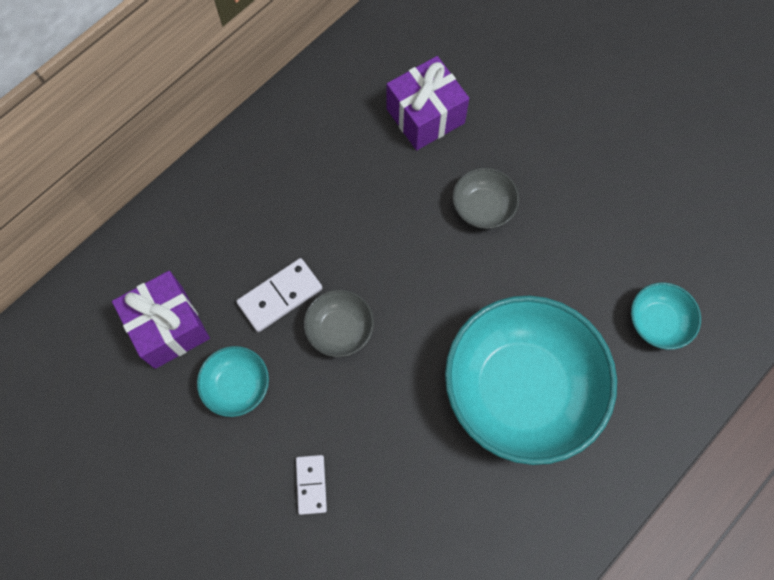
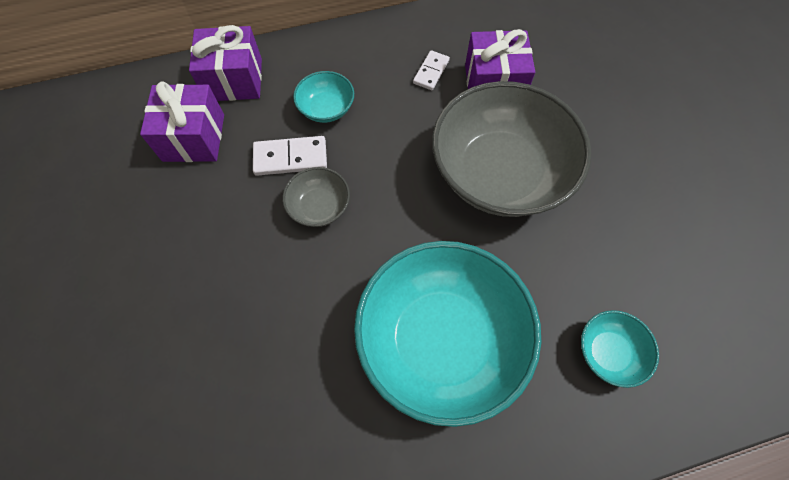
camera: 30 degrees right, 5 degrees down
turquoise bowl [197,346,269,417] -> turquoise bowl moved to [293,71,354,123]
white domino [296,455,327,515] -> white domino moved to [413,50,450,90]
grey bowl [453,168,519,229] -> grey bowl [432,81,591,217], size x2.29
none -> purple gift [189,25,262,101]

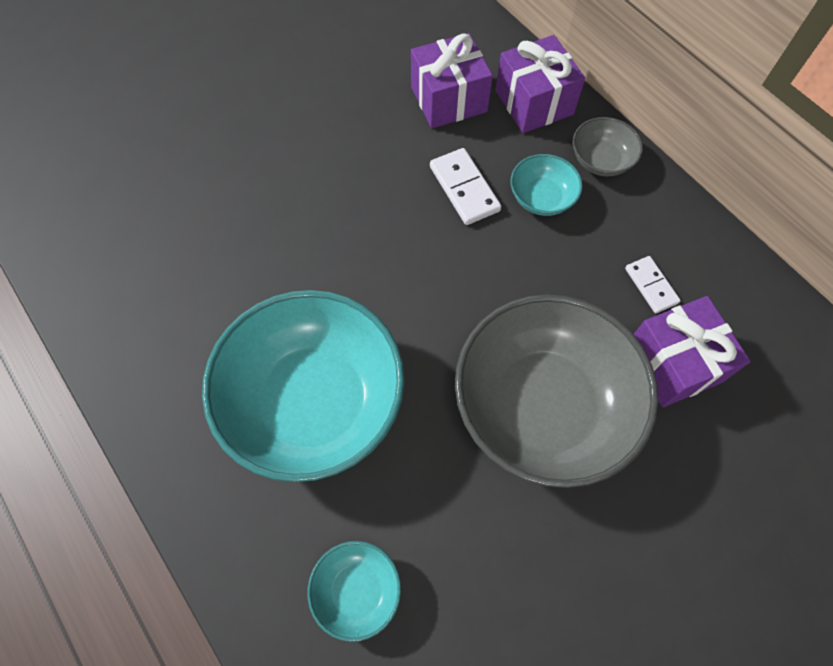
camera: 70 degrees right, 0 degrees up
grey bowl [283,167,350,227] -> grey bowl moved to [573,117,643,176]
white domino [413,50,450,90] -> white domino turned 60 degrees clockwise [625,256,681,313]

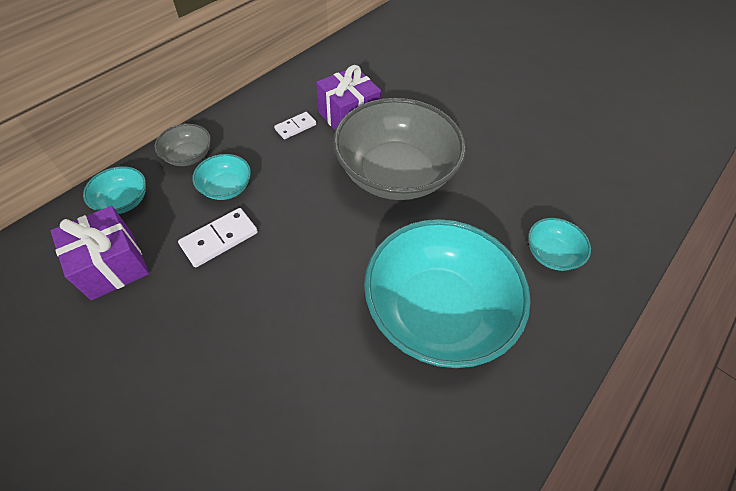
camera: 105 degrees left, 10 degrees down
purple gift [495,35,585,133] -> turquoise bowl [83,166,146,214]

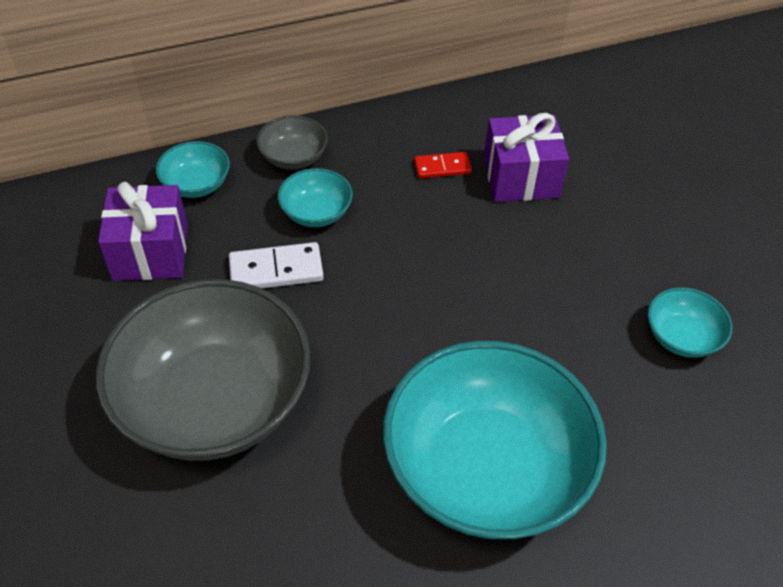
camera: 30 degrees right, 5 degrees down
white domino [274,112,316,139] -> red domino [414,152,472,179]
grey bowl [333,98,466,200] -> grey bowl moved to [96,279,311,461]
turquoise bowl [528,218,591,271] -> turquoise bowl moved to [648,287,732,358]

